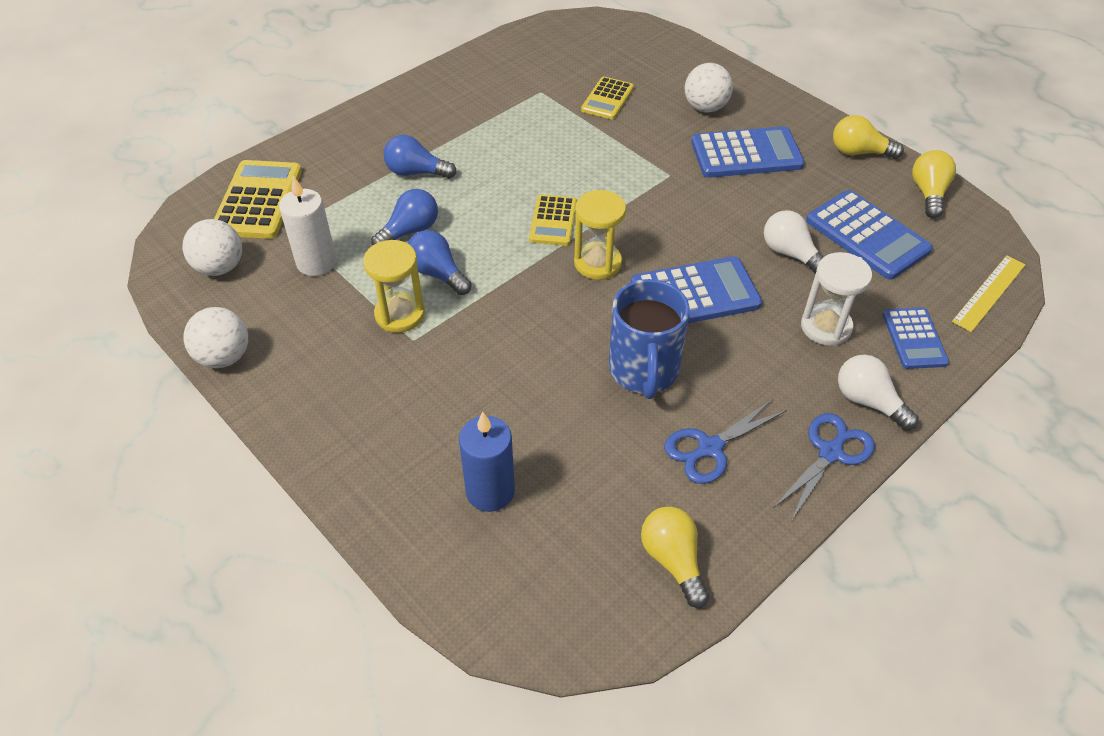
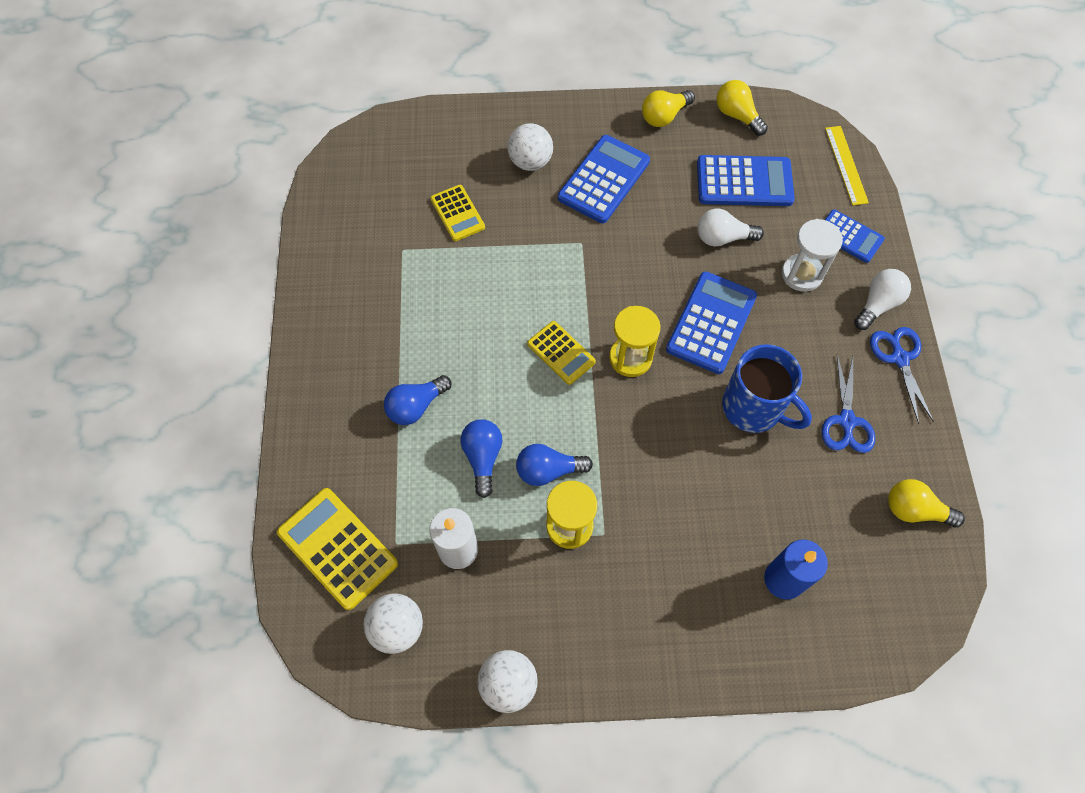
camera: 50 degrees left, 15 degrees up
white light bulb [838,355,919,430] -> white light bulb turned 135 degrees clockwise [854,269,911,330]

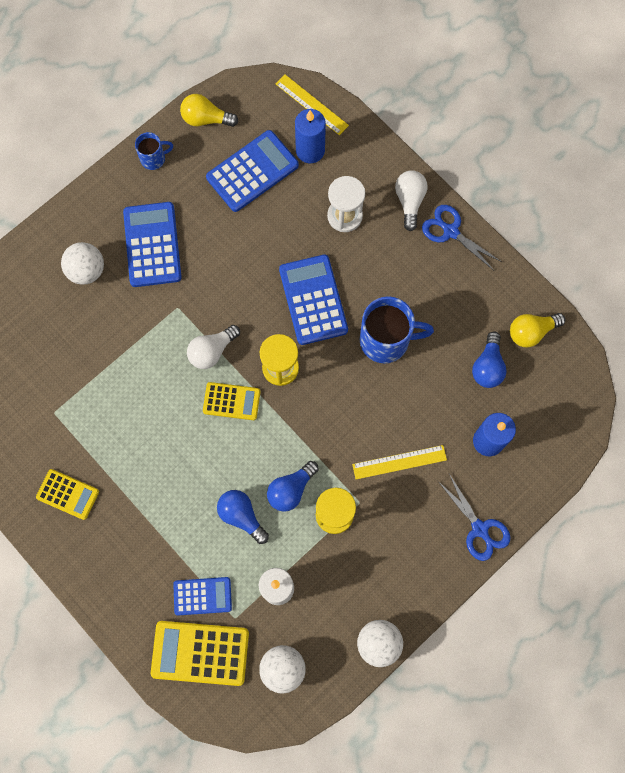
camera: 40 degrees left, 10 degrees up
blue light bulb [384,375,451,425] -> blue light bulb moved to [472,331,507,388]
yellow calculator [430,185,485,241] -> yellow calculator moved to [36,469,99,520]
yellow light bulb [642,90,695,127] -> blue mug [135,132,173,170]
white light bulb [697,208,764,247] -> white light bulb moved to [187,325,240,369]
blue scissors [821,355,875,453] -> blue scissors moved to [438,474,511,561]
blue calculator [825,209,885,263] -> blue calculator moved to [173,577,232,615]
none -> blue candle [295,109,326,163]
none -> yellow ruler [352,445,447,479]

